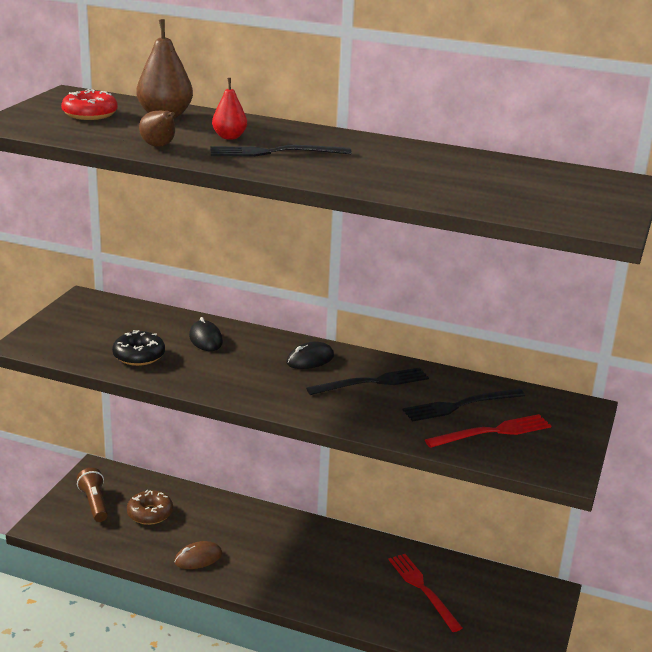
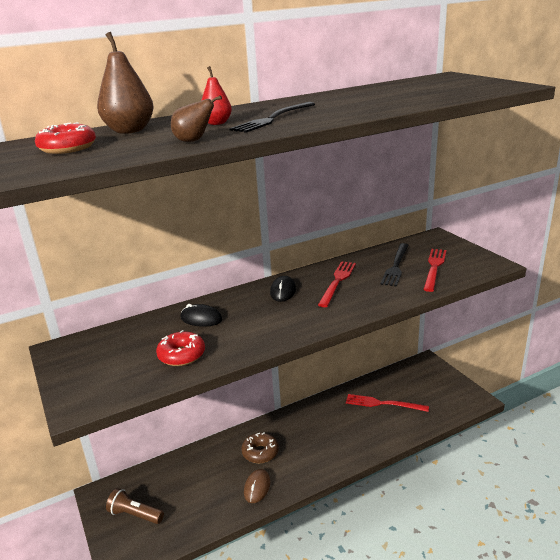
camera: 45 degrees left, 0 degrees up
black donut [112,330,165,366] -> red donut [156,330,205,366]
brown donut [127,490,173,525] -> brown donut moved to [241,432,279,463]
black fork [306,368,429,395] -> red fork [318,261,356,307]

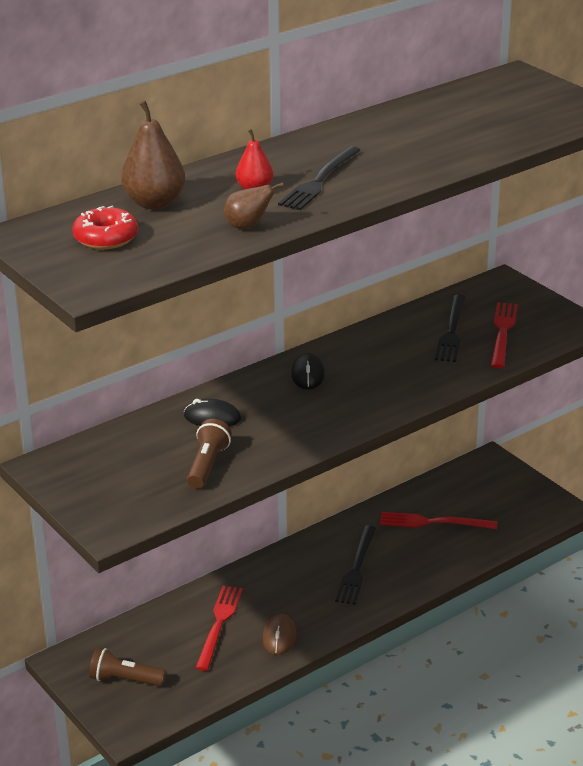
camera: 10 degrees left, 5 degrees up
red donut [156,330,205,366] -> brown flashlight [187,419,232,489]
brown donut [241,432,279,463] -> none
red fork [318,261,356,307] -> red fork moved to [196,586,243,671]
none -> black fork [335,525,376,605]

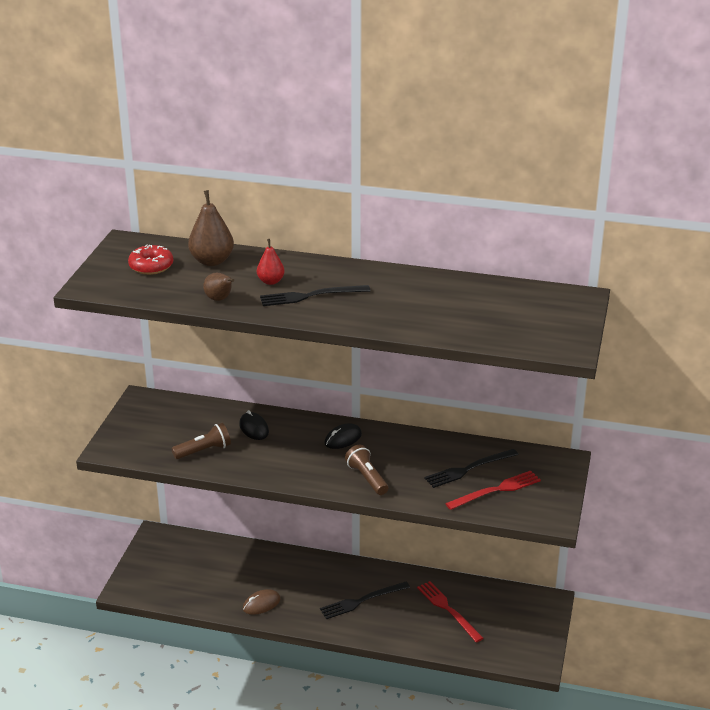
camera: 50 degrees right, 0 degrees up
brown flashlight [89,648,166,687] -> brown flashlight moved to [345,445,388,495]
red fork [196,586,243,671] -> none

